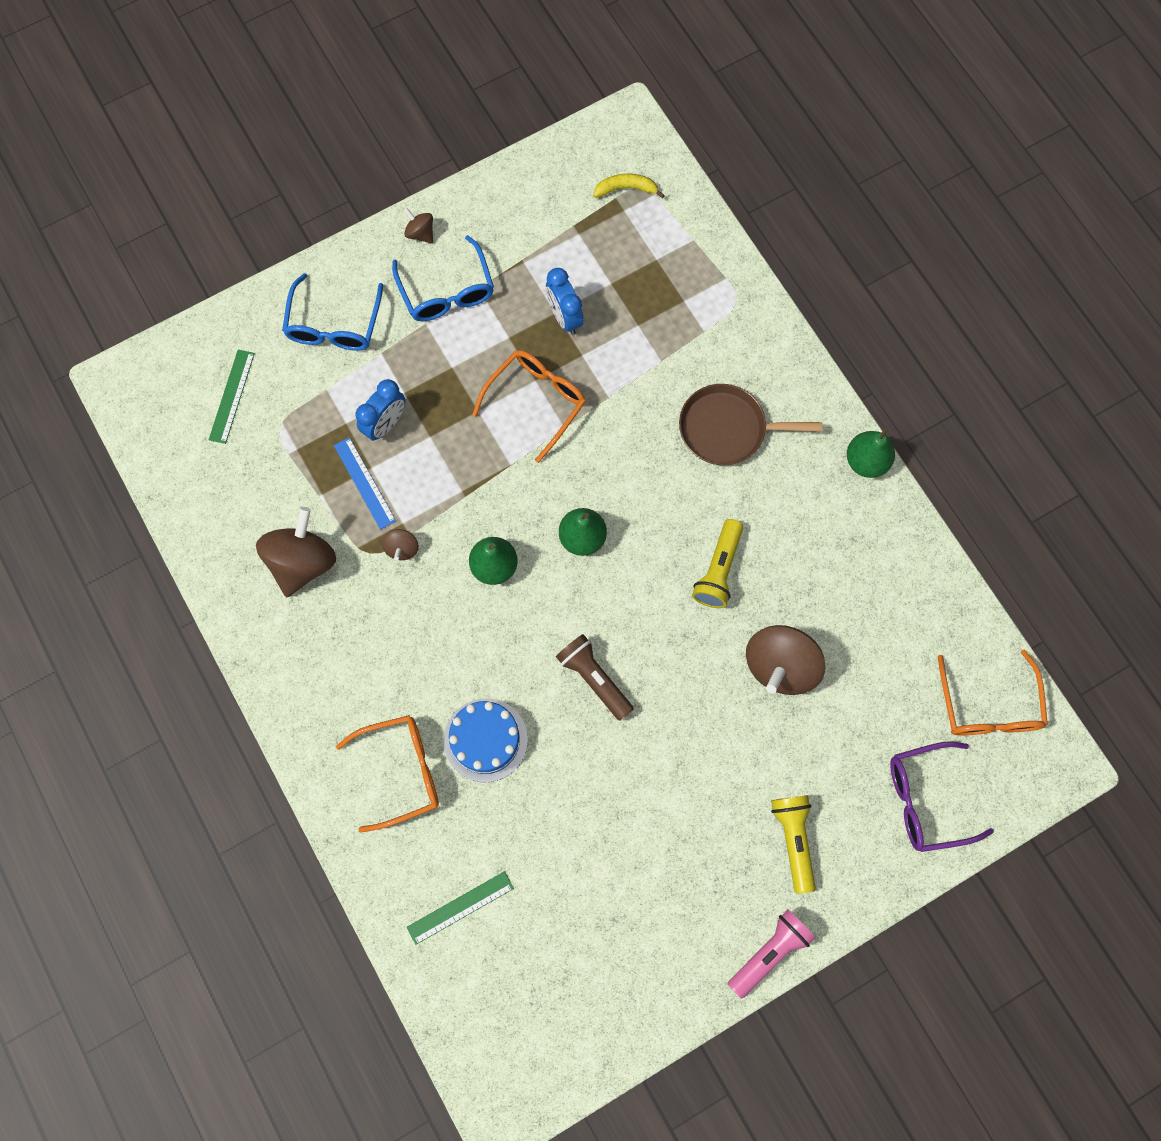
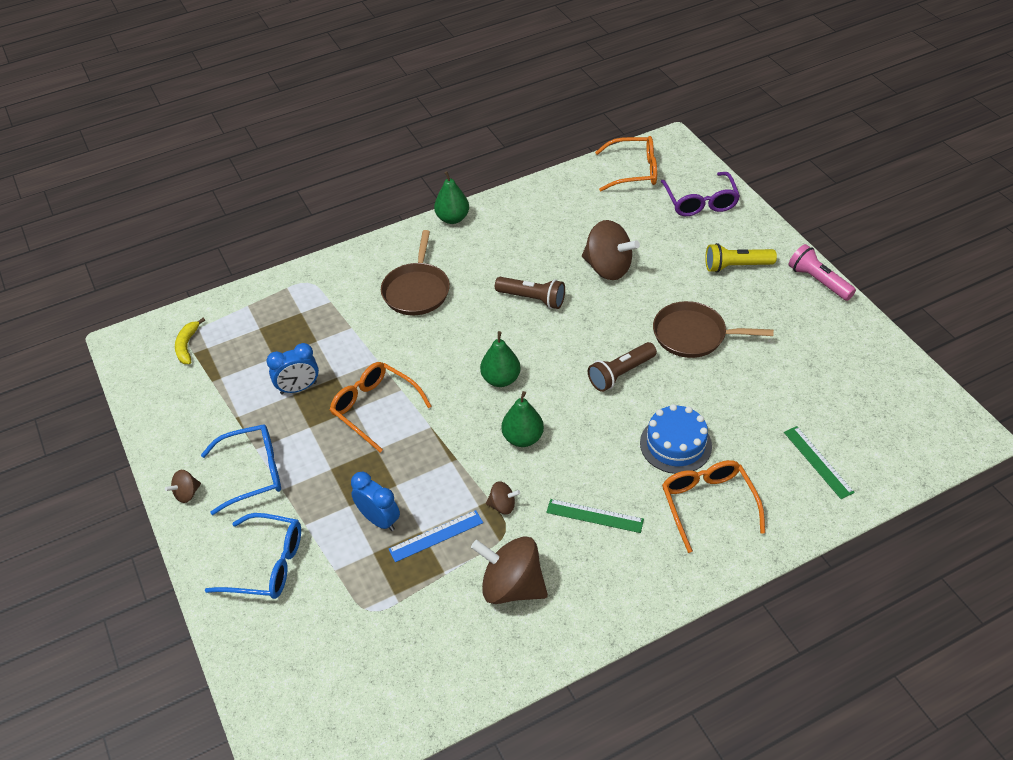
camera: 85 degrees left, 25 degrees down
green ruler [209,350,255,444] -> green ruler moved to [546,499,644,533]
yellow flashlight [692,519,743,608] -> brown flashlight [495,277,565,309]
none -> brown pan [653,301,774,358]

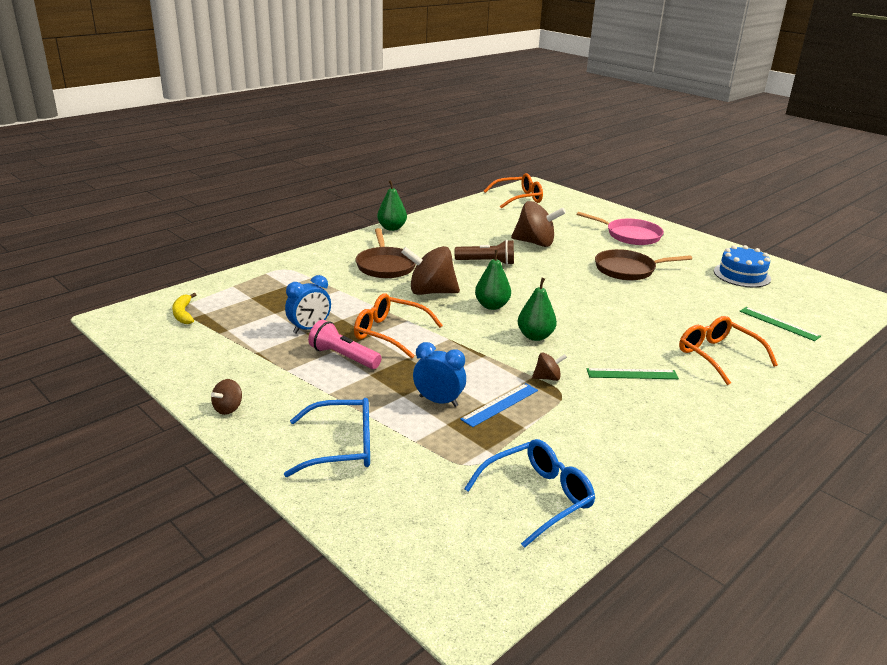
camera: 20 degrees left, 20 degrees down
blue glasses [201,424,281,515] -> blue glasses moved to [464,439,595,548]
brown spinning top [471,536,548,604] -> brown spinning top moved to [401,246,460,295]
brown flashlight [588,342,657,392] -> none
blue cake [640,404,712,474] -> blue cake moved to [714,245,771,287]
purple glasses [661,172,740,216] -> none
yellow flashlight [705,243,777,273] -> pink pan [577,212,664,245]
pink flashlight [789,244,856,301] -> pink flashlight moved to [308,320,382,369]

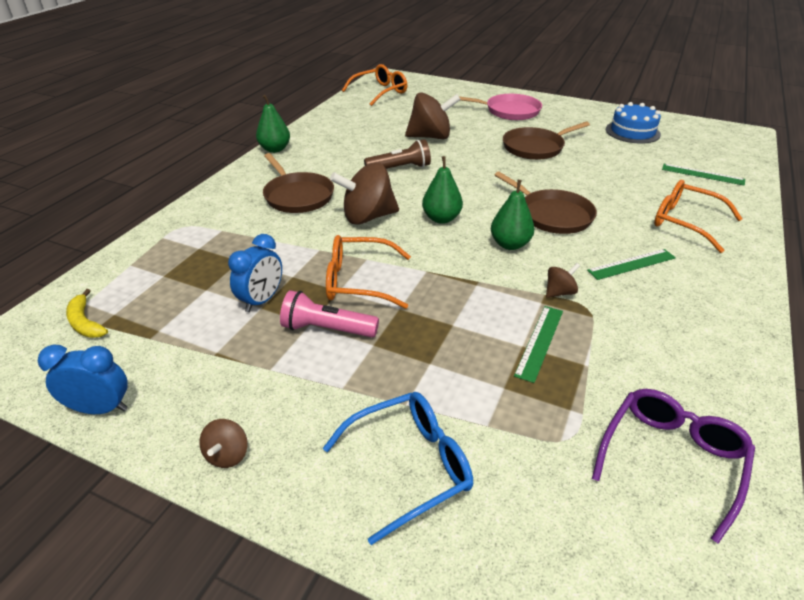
camera: 20 degrees left, 10 degrees up
blue clock [413,342,466,407] -> blue clock moved to [37,344,128,414]
blue ruler [460,383,538,427] -> green ruler [514,306,563,383]
blue glasses [464,439,595,548] -> purple glasses [592,389,755,544]
none -> brown pan [494,172,597,234]

